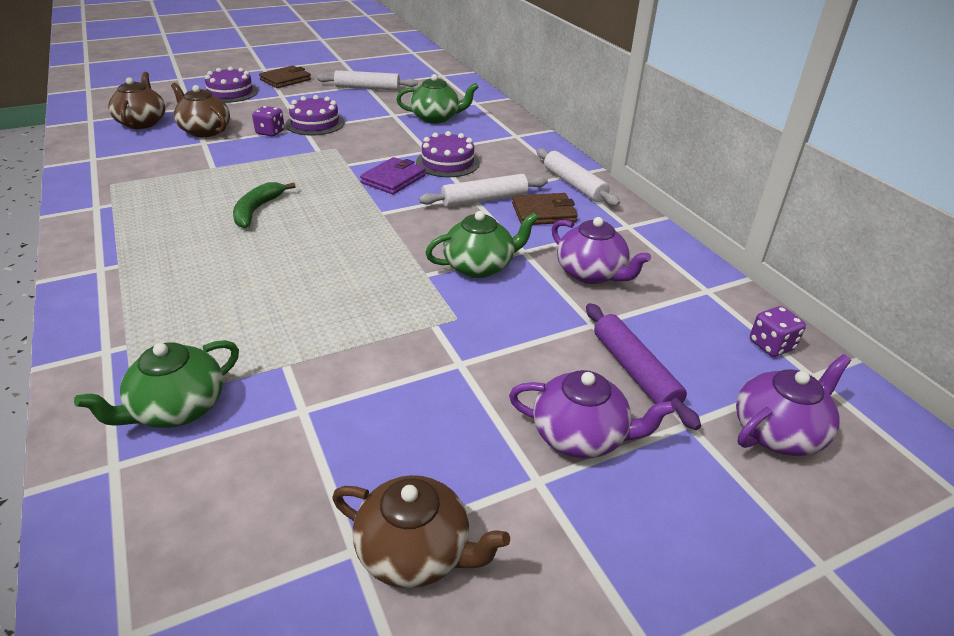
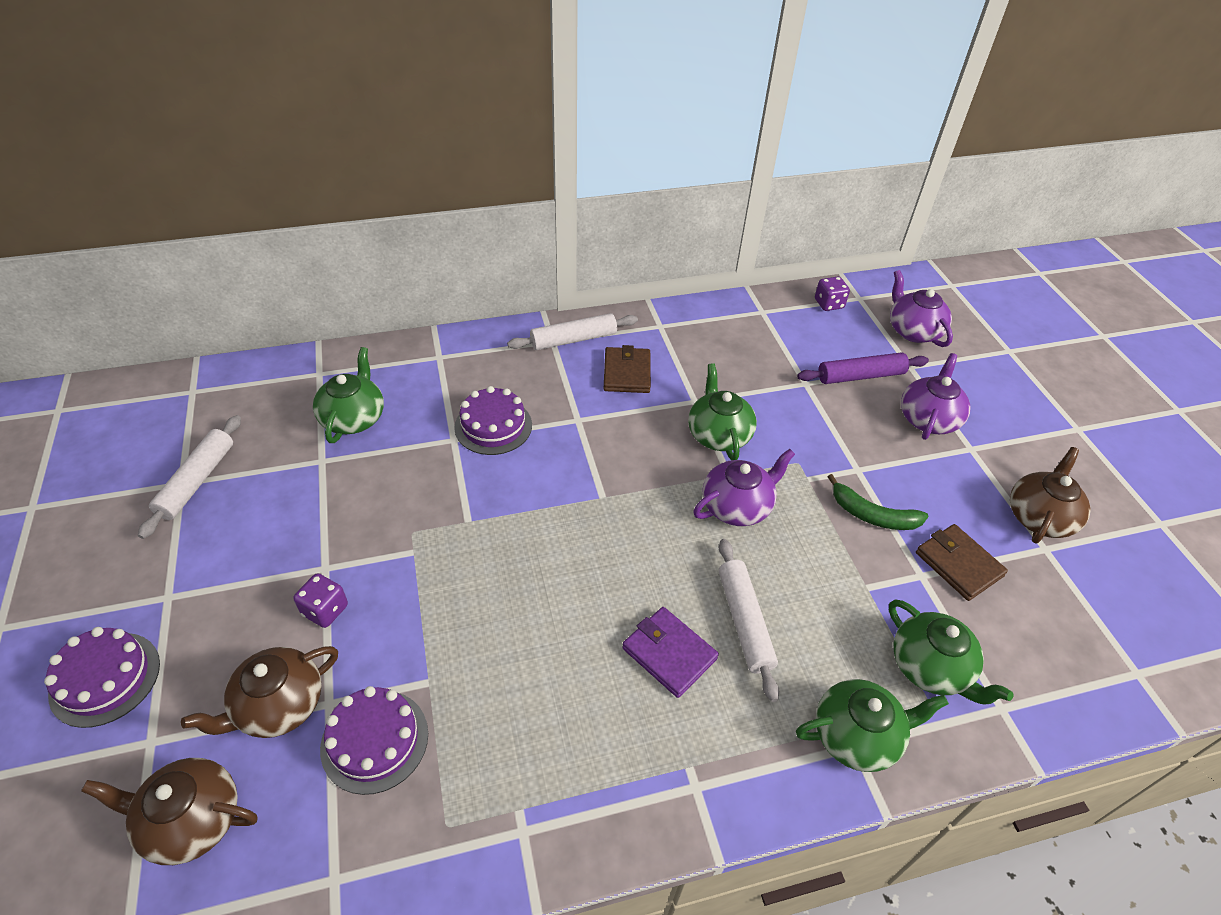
camera: 80 degrees left, 10 degrees up
green banana [233,182,296,228] -> green banana moved to [827,474,928,530]
brown wallet [259,65,311,88] -> brown wallet moved to [916,524,1008,601]
purple cake [285,95,345,136] -> purple cake moved to [320,686,428,795]
purple wallet [360,157,426,194] -> purple wallet moved to [622,607,719,698]
white rolling pin [419,174,548,207] -> white rolling pin moved to [719,539,779,702]
purple teapot [552,217,651,284] -> purple teapot moved to [693,449,795,526]
none -> green teapot [796,679,949,772]

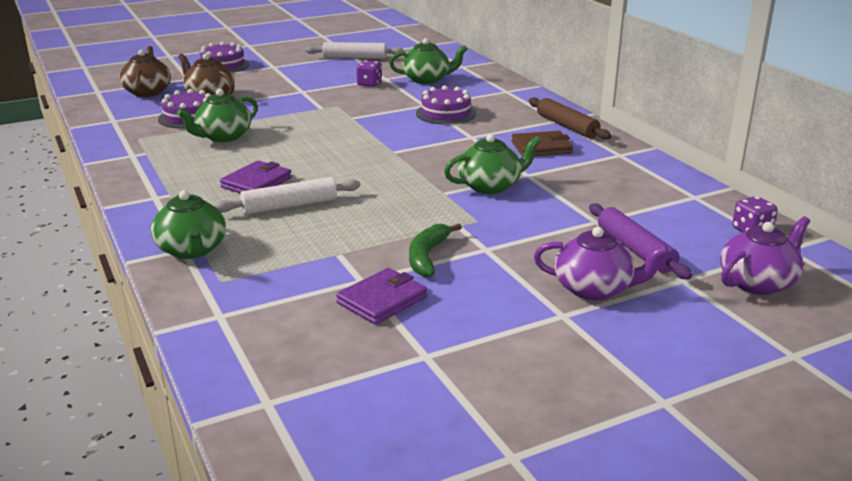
camera: 80 degrees right, 20 degrees down
purple dice [293,573,348,628] -> purple dice moved to [356,60,382,87]
white rolling pin [507,313,638,350] -> brown rolling pin [529,98,611,140]
purple teapot [693,449,795,526] -> none
green teapot [889,599,1014,704] -> green teapot moved to [177,89,258,142]
brown wallet [916,524,1008,601] -> purple wallet [336,268,427,325]
brown teapot [1010,447,1091,544] -> none

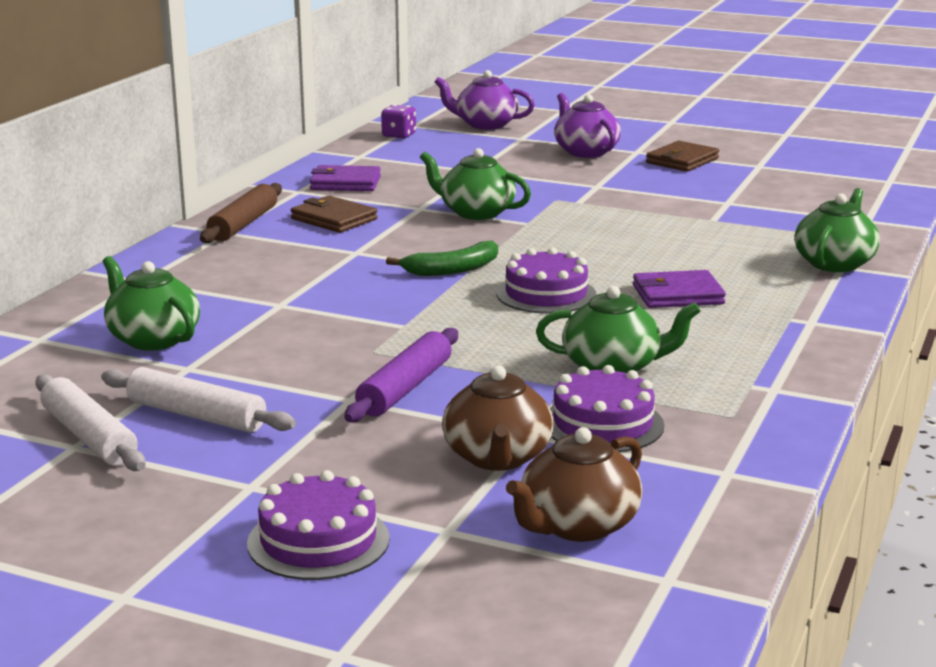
camera: 130 degrees left, 5 degrees down
white rolling pin [214,177,360,215] -> white rolling pin moved to [101,367,296,433]
purple wallet [336,268,427,325] -> purple wallet moved to [310,165,381,191]
purple dice [356,60,382,87] -> none
green banana [409,223,462,277] -> green banana moved to [386,240,498,276]
purple cake [416,85,476,125] -> purple cake moved to [496,247,596,314]
purple rolling pin [589,203,692,279] -> purple rolling pin moved to [344,328,458,422]
none -> brown wallet [646,141,719,172]

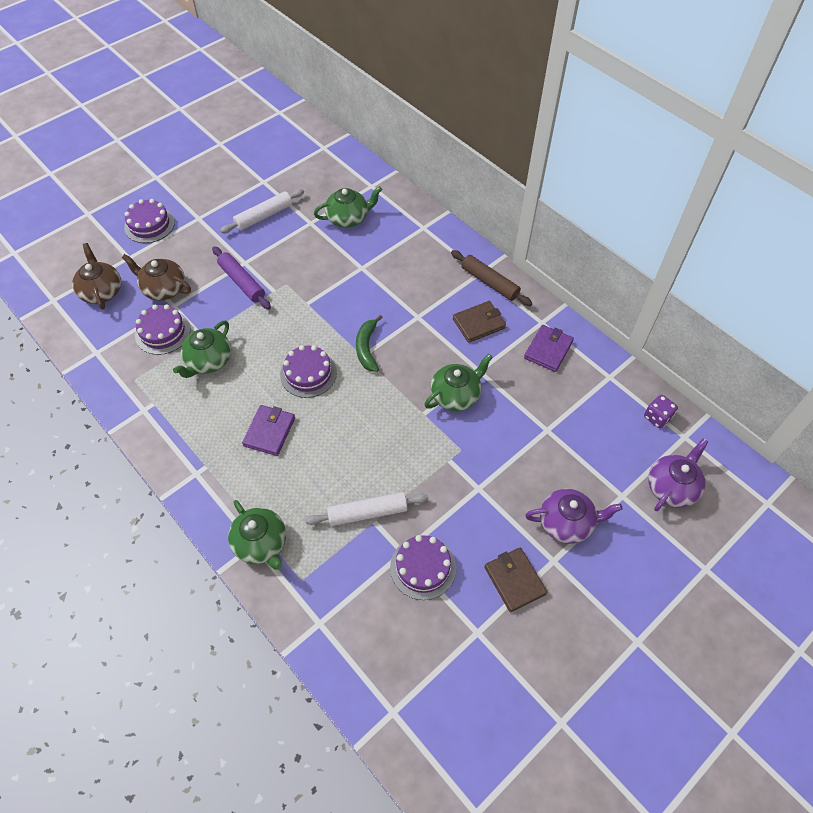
camera: 115 degrees right, 35 degrees up
white rolling pin [35,374,145,471] -> white rolling pin moved to [305,492,428,526]
none -> purple cake [390,535,456,600]

